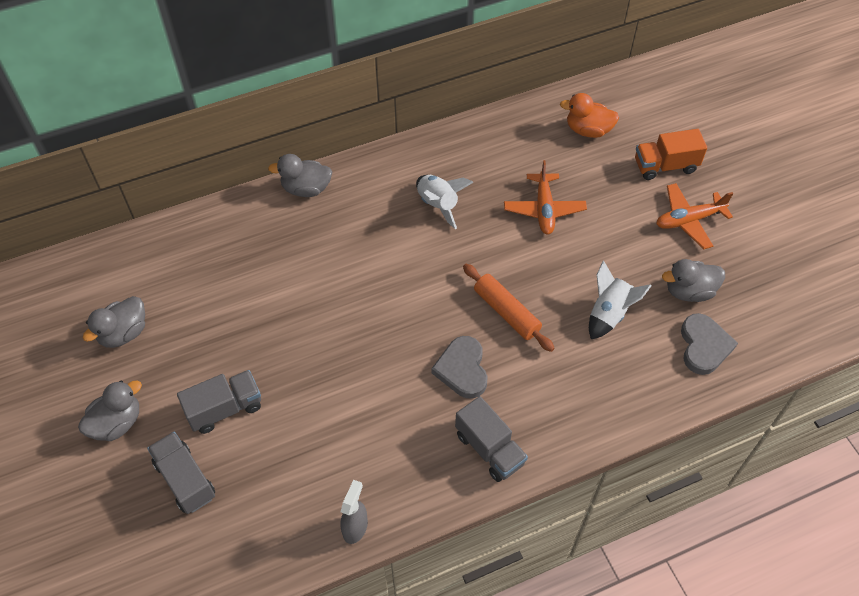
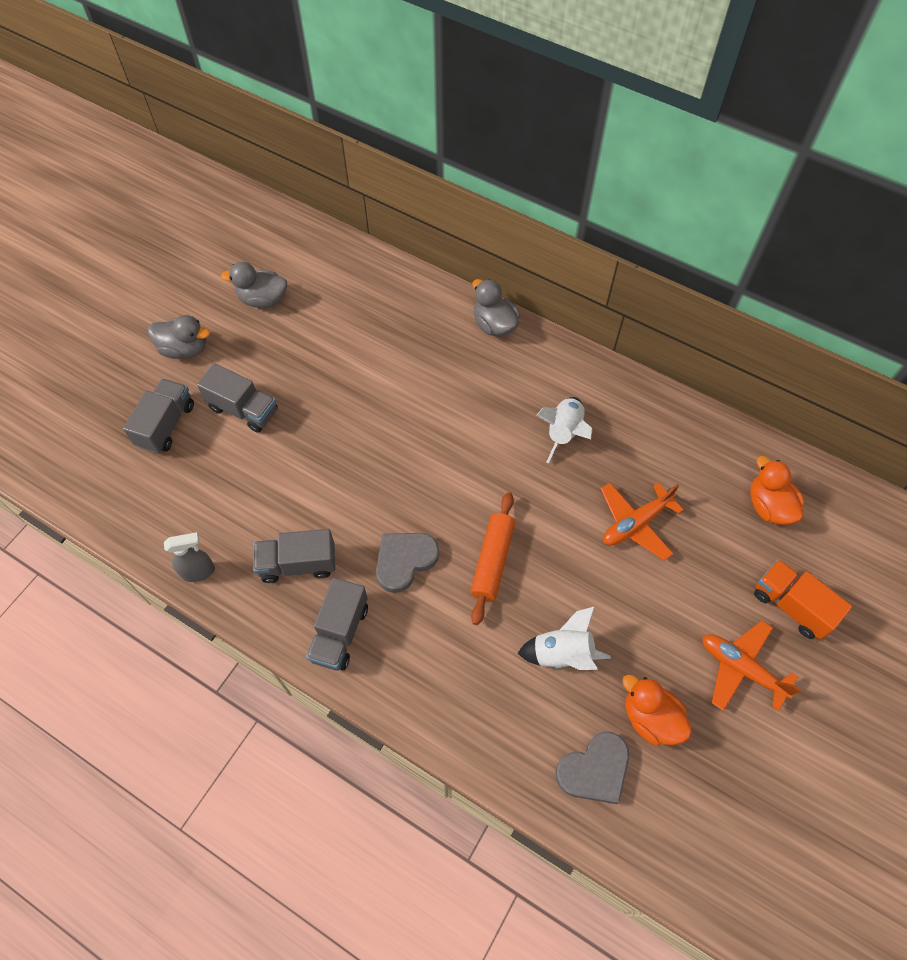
camera: 55 degrees right, 5 degrees up
grey duck [662,259,725,302] -> orange duck [622,674,692,746]
none -> grey truck [253,529,335,583]

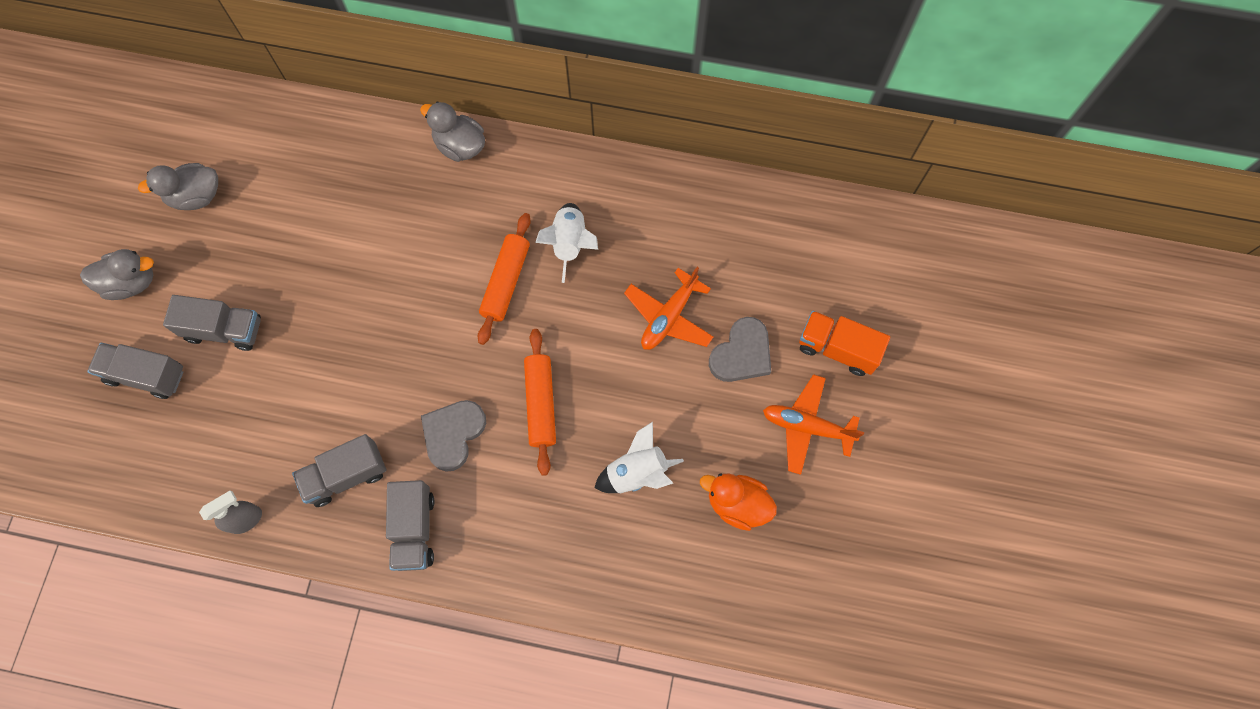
camera: 20 degrees left, 10 degrees up
grey truck [123,378,194,454] -> grey truck turned 75 degrees counterclockwise [87,343,183,399]
grey heart [556,731,629,804] -> grey heart moved to [709,317,771,382]
orange duck [750,456,804,525] -> none
none -> orange rolling pin [478,213,531,345]

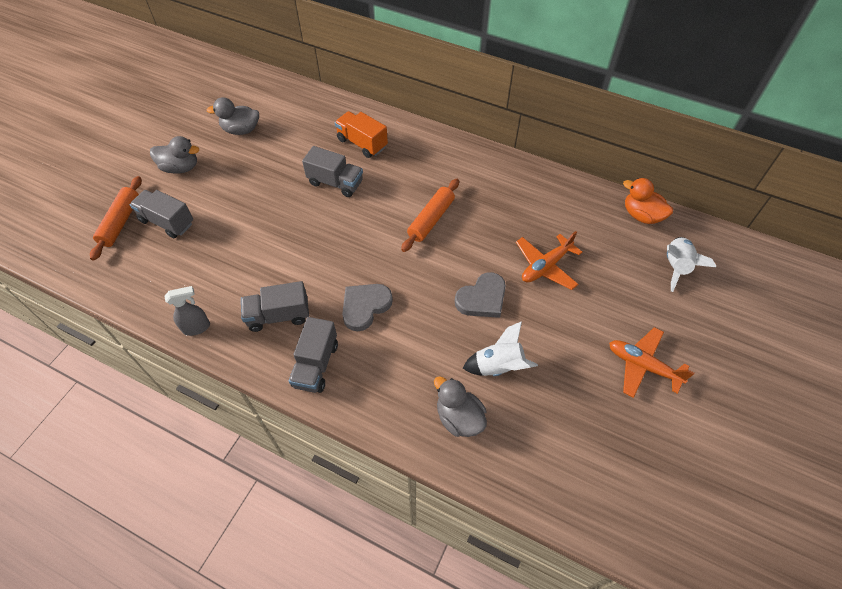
camera: 15 degrees right, 15 degrees down
grey truck [163,295,261,351] -> grey truck moved to [302,146,363,197]
grey duck [420,102,485,162] -> grey duck moved to [434,376,487,437]
orange rolling pin [524,329,556,476] -> orange rolling pin moved to [90,176,142,261]
white rocket [535,203,598,283] -> white rocket moved to [667,237,716,292]
orange duck [700,473,777,531] -> orange duck moved to [623,178,673,224]
grey heart [709,317,771,382] -> grey heart moved to [455,272,506,318]
orange truck [799,311,890,376] -> orange truck moved to [335,111,388,158]

